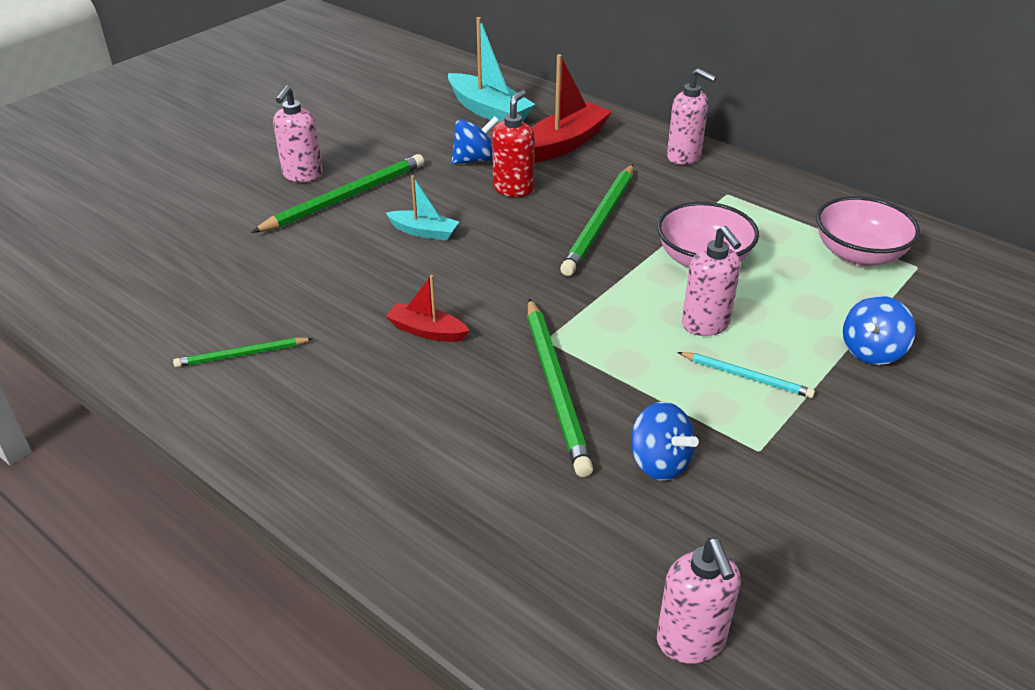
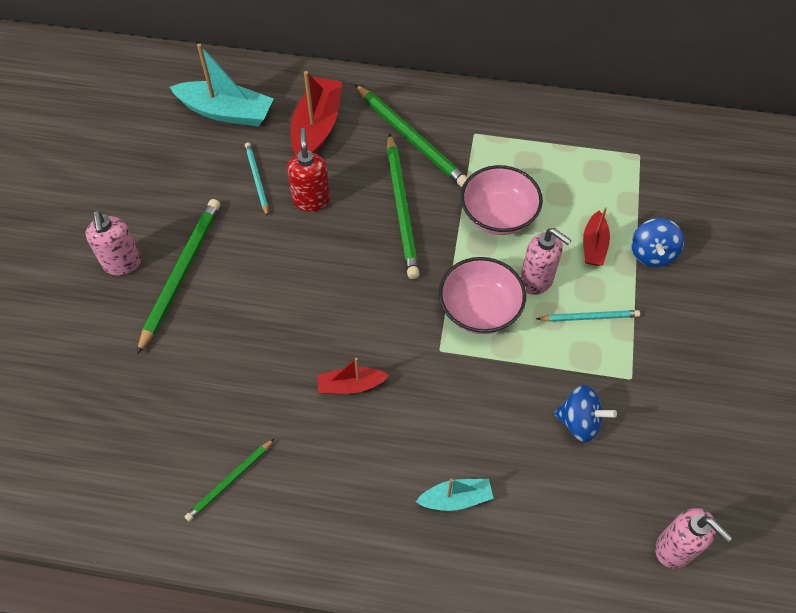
camera: 30 degrees left, 20 degrees up
turquoise boat [386,175,459,241] -> turquoise boat moved to [416,479,494,511]
blue spinning top [451,116,499,164] -> turquoise pencil [245,142,268,217]
green pencil [528,298,593,477] -> green pencil moved to [355,84,468,187]
pink soap dispenser [667,68,717,165] -> none
pink bowl [816,196,920,266] -> pink bowl moved to [439,257,526,334]
none -> red boat [583,207,610,266]

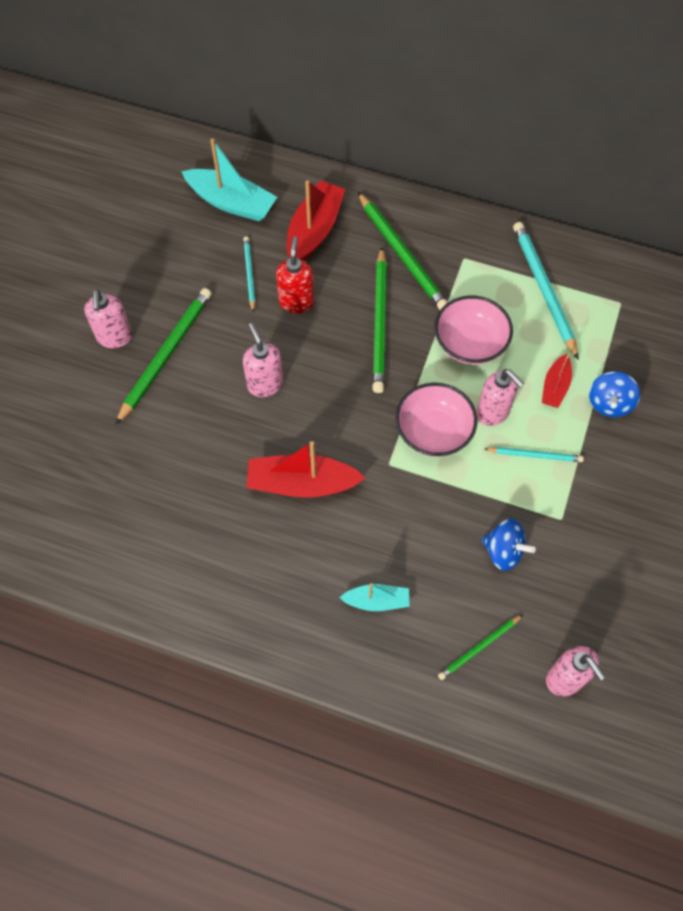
camera: 10 degrees right, 5 degrees up
green pencil [185,438,275,521] -> green pencil moved to [438,614,523,680]
red boat [317,358,390,394] -> red boat [246,441,365,498], size x1.77
none -> pink soap dispenser [243,323,283,397]
none -> turquoise pencil [513,222,579,360]

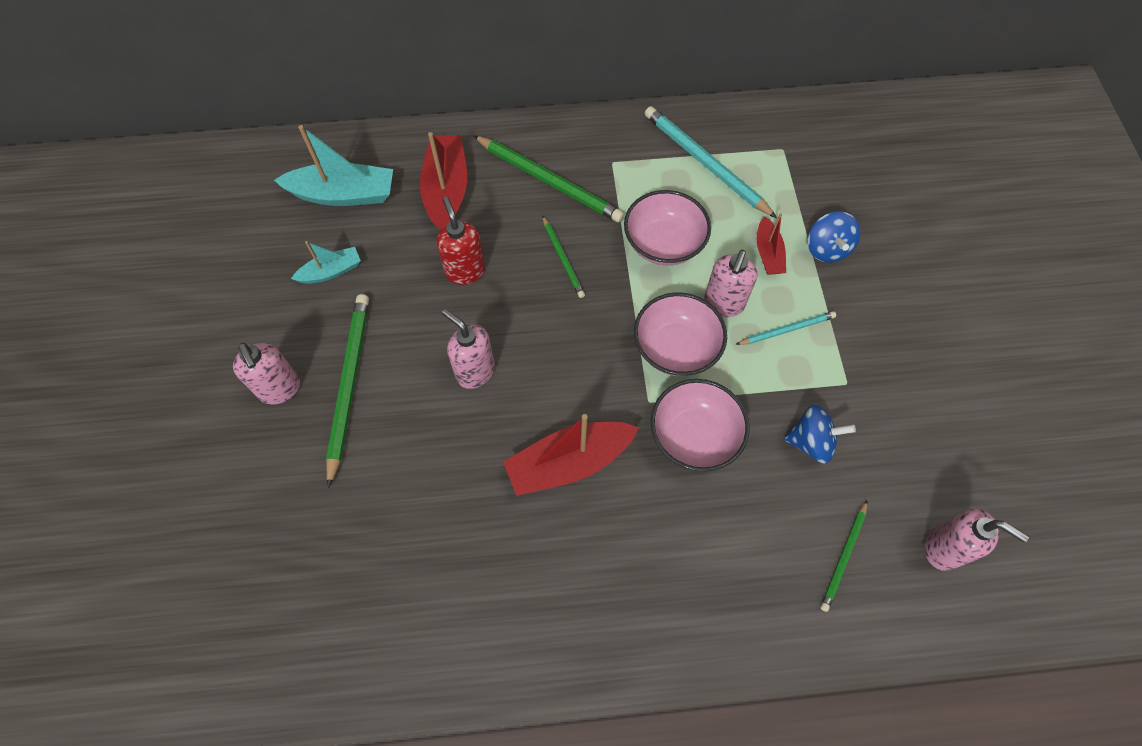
camera: 25 degrees left, 0 degrees up
turquoise pencil [243,237,255,313] -> none
turquoise boat [340,583,410,611] -> turquoise boat moved to [291,241,361,284]
green pencil [372,247,387,393] -> green pencil [542,215,585,298], size x0.55
pink soap dispenser [477,369,524,426] -> pink soap dispenser turned 90 degrees clockwise [704,250,758,317]
none -> pink bowl [651,379,749,472]

